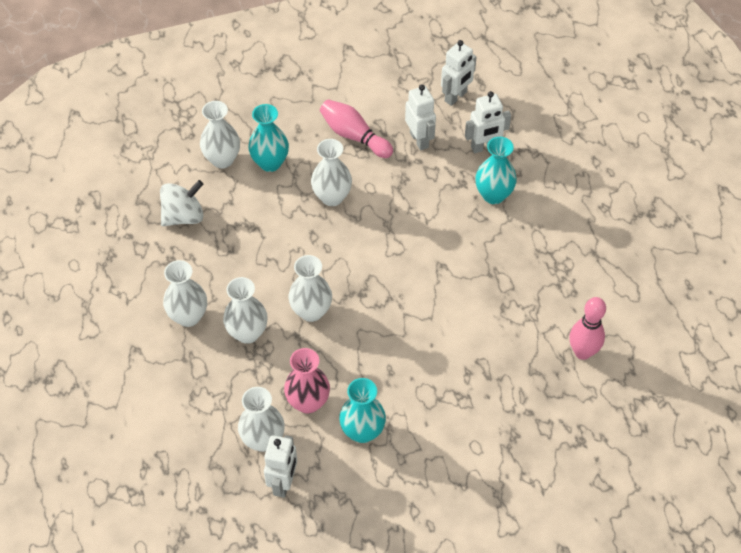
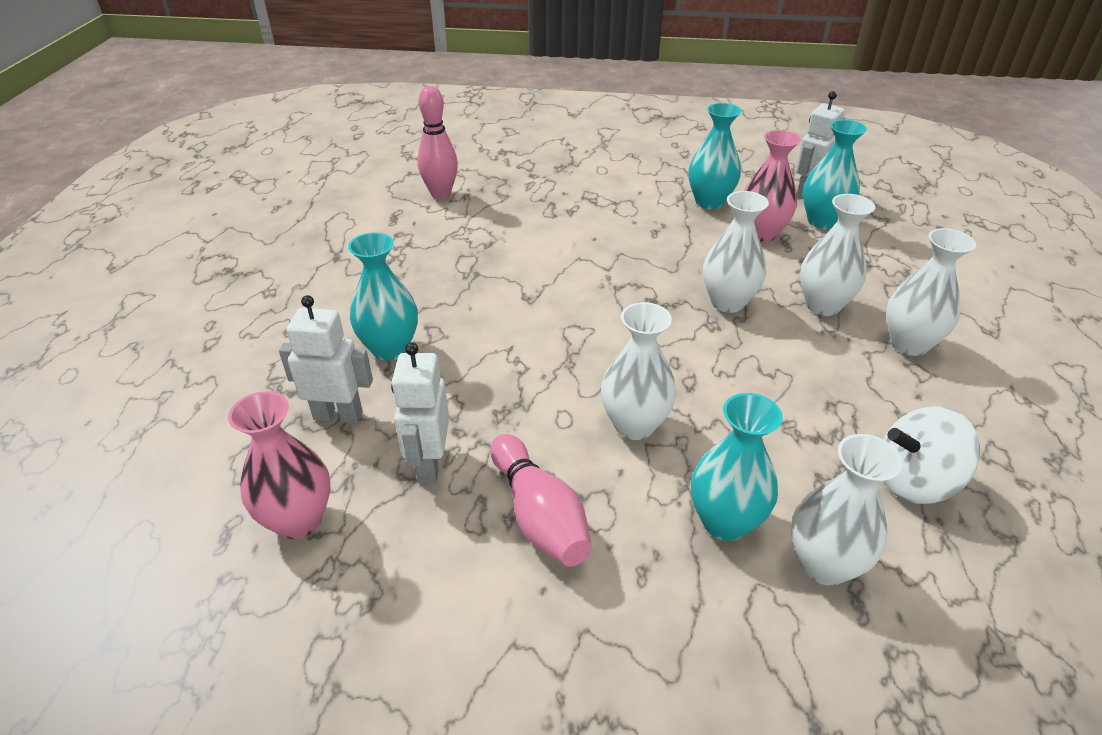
camera: 155 degrees left, 15 degrees down
white vase [238,387,284,452] -> turquoise vase [803,120,867,229]
white robot [441,40,477,106] -> pink vase [228,391,330,539]

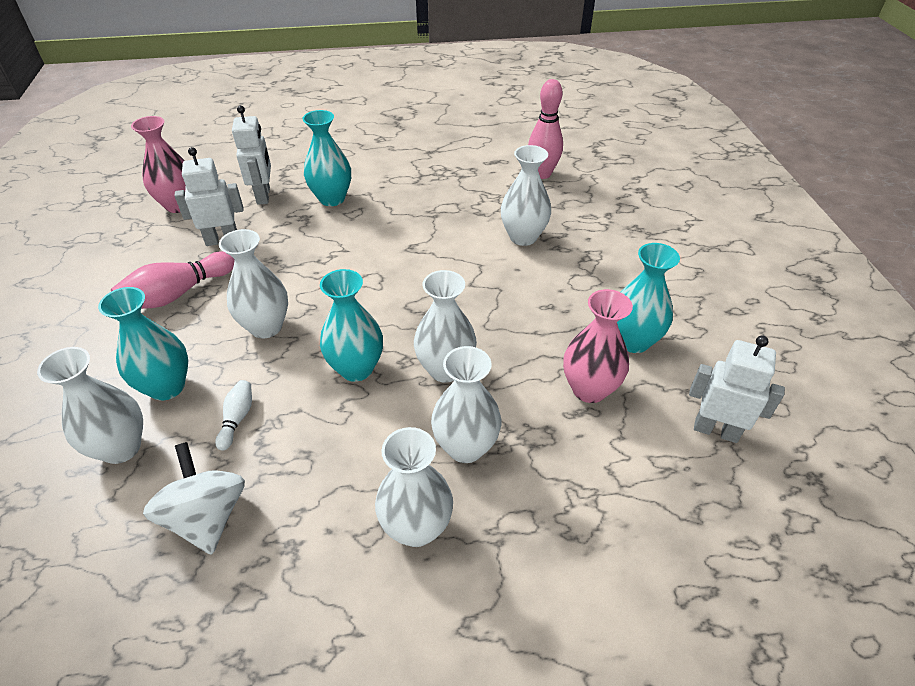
camera: 75 degrees right, 5 degrees up
turquoise vase [803,120,867,229] -> turquoise vase moved to [320,269,383,382]
none -> white bowling pin [215,380,252,451]
none -> white vase [501,145,551,246]

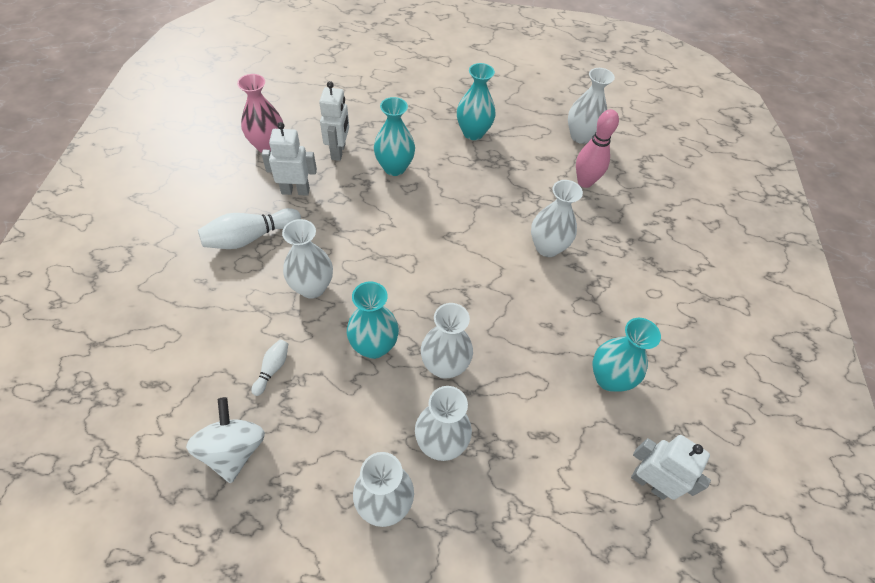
camera: 10 degrees right, 10 degrees up
white vase [37,347,143,464] -> white vase moved to [568,68,615,144]
turquoise vase [98,287,188,401] -> turquoise vase moved to [457,63,496,140]
pink bowling pin [111,251,235,309] -> white bowling pin [198,208,301,249]
pink vase [563,289,633,403] -> none

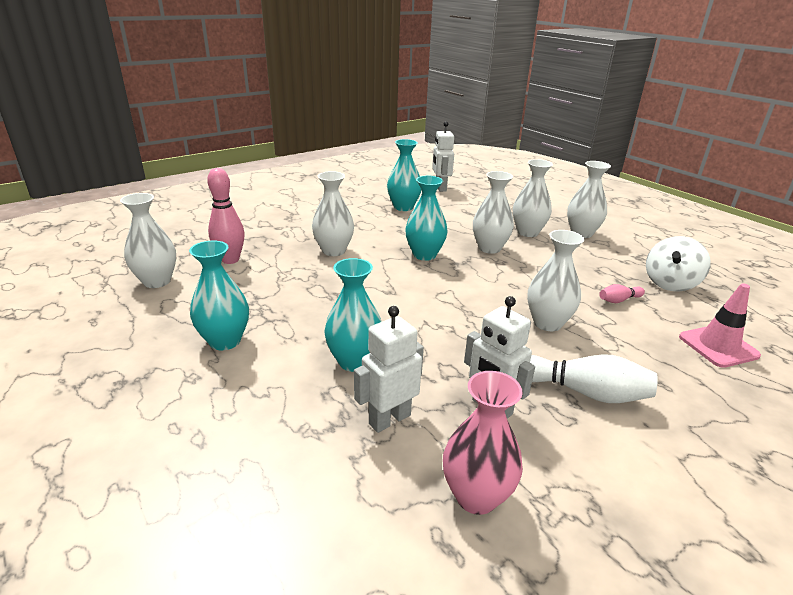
camera: 130 degrees left, 25 degrees down
white bowling pin [251,340,288,396] -> pink bowling pin [599,284,645,303]
turquoise vase [347,282,399,359] -> turquoise vase moved to [405,176,447,261]
none -> pink traffic cone [679,283,761,368]

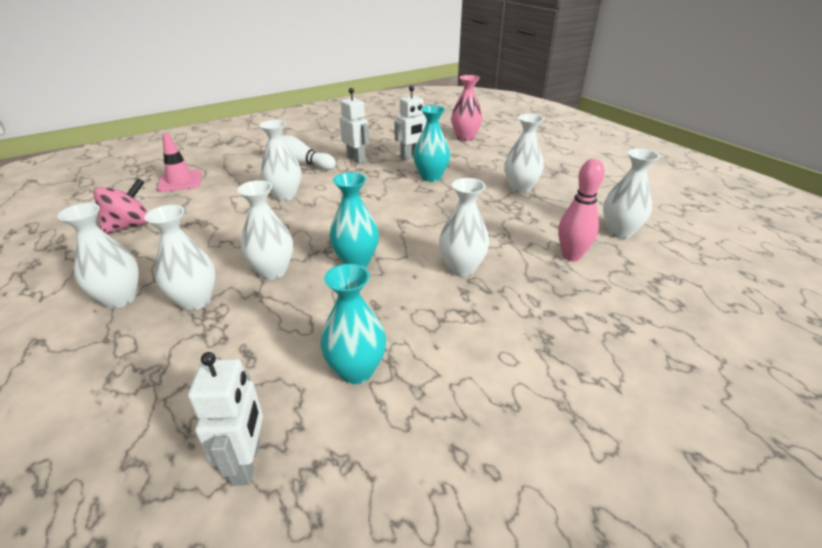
camera: 175 degrees left, 5 degrees up
turquoise vase [189,241,249,350] -> white vase [504,114,544,193]
pink vase [443,371,523,515] -> pink vase moved to [451,75,482,141]
pink bowling pin [599,284,645,303] -> none
white spinning top [646,236,711,292] -> pink spinning top [93,178,148,234]

